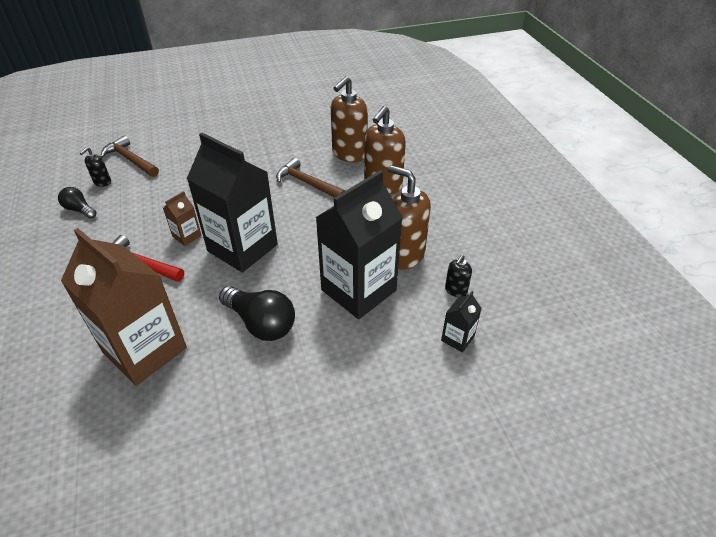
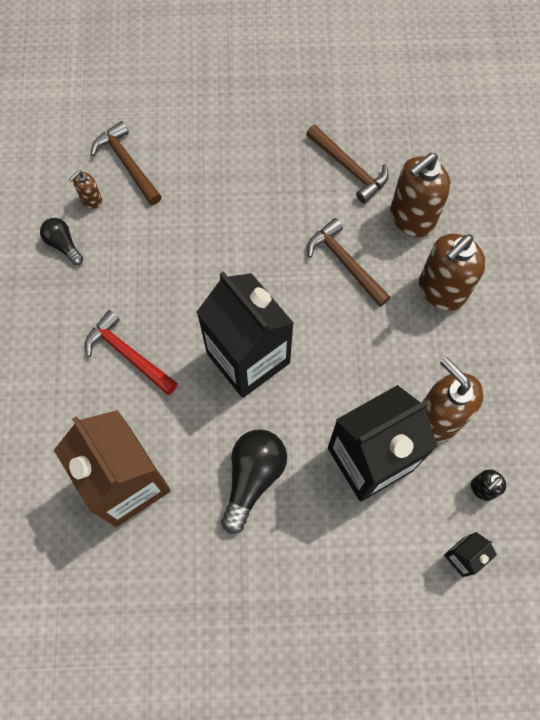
camera: 15 degrees right, 25 degrees up
black soap dispenser [80,147,111,187] -> brown soap dispenser [69,171,102,209]
brown carton [163,191,202,246] -> none
black light bulb [219,286,295,341] -> black light bulb turned 120 degrees counterclockwise [221,430,287,534]
none -> brown hammer [306,125,389,203]

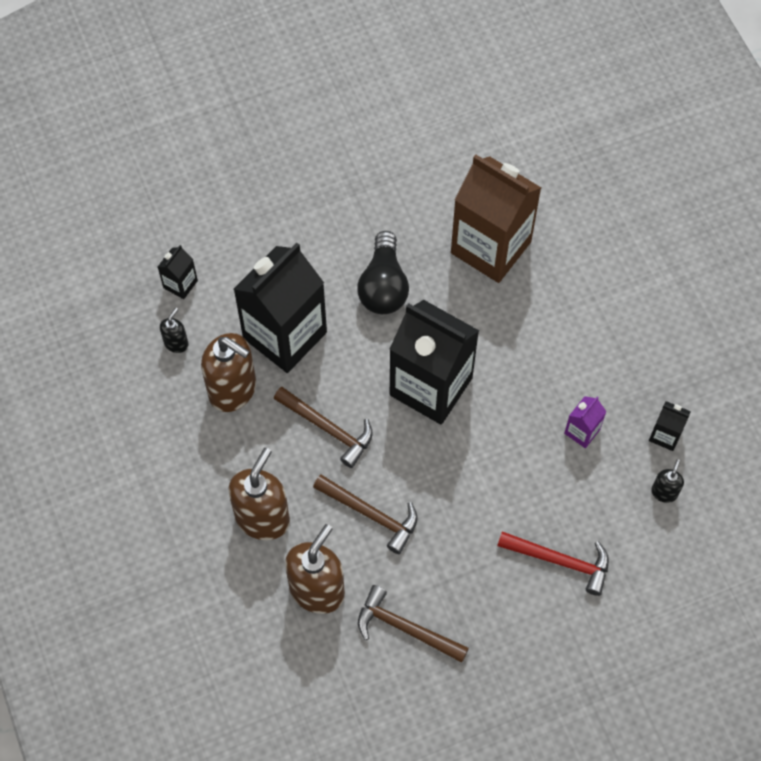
camera: 160 degrees right, 5 degrees down
black light bulb [40,218,83,265] -> black carton [649,401,691,451]
brown soap dispenser [69,171,102,209] -> black soap dispenser [651,459,684,503]
red hammer [85,310,178,395] -> red hammer moved to [497,531,609,596]
brown hammer [91,121,162,205] -> brown hammer moved to [274,387,373,468]
none -> purple carton [564,396,607,448]

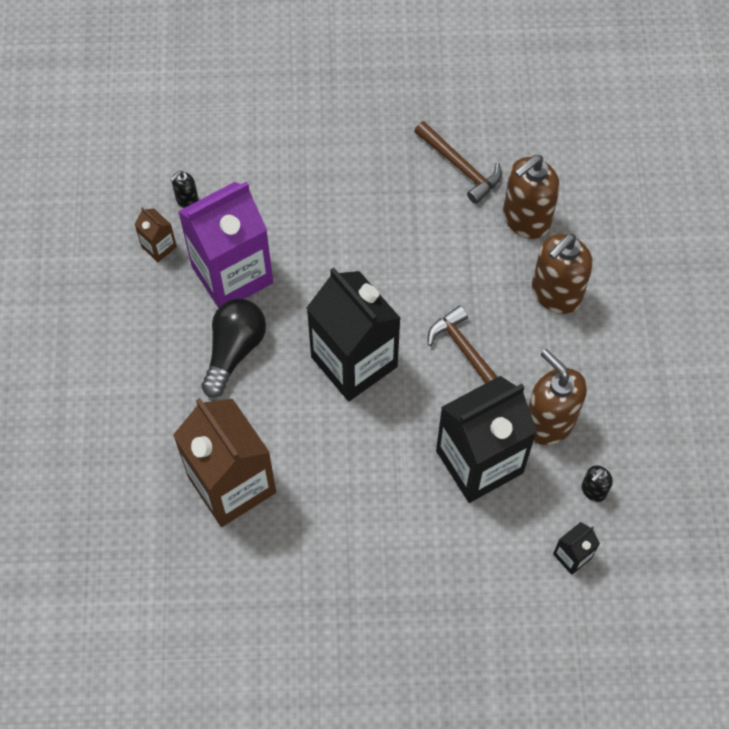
camera: 160 degrees left, 0 degrees up
brown hammer [313,474,418,554] -> none
black light bulb [357,231,409,314] -> black light bulb moved to [201,299,266,397]
red hammer [497,531,609,596] -> none
purple carton [564,396,607,448] -> purple carton [178,181,273,308], size x2.37
black carton [649,401,691,451] -> brown carton [134,207,177,262]

